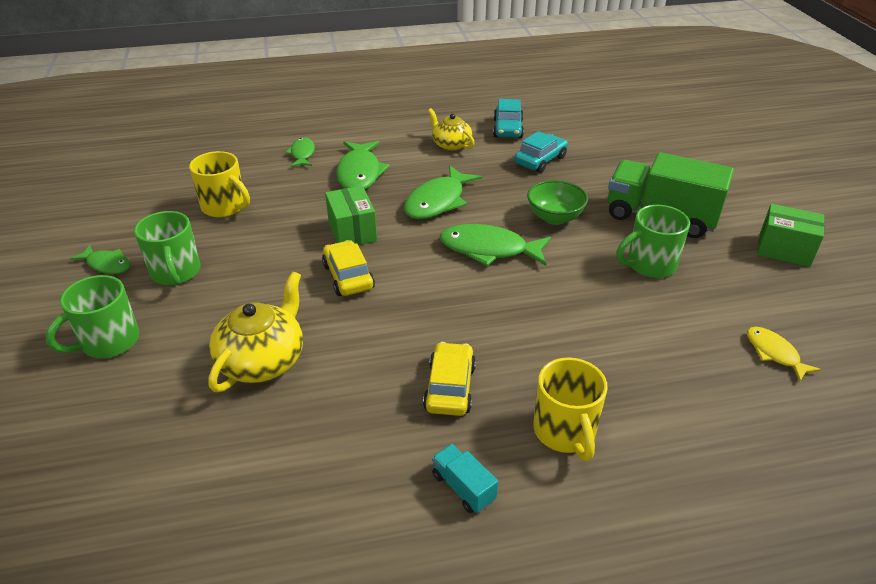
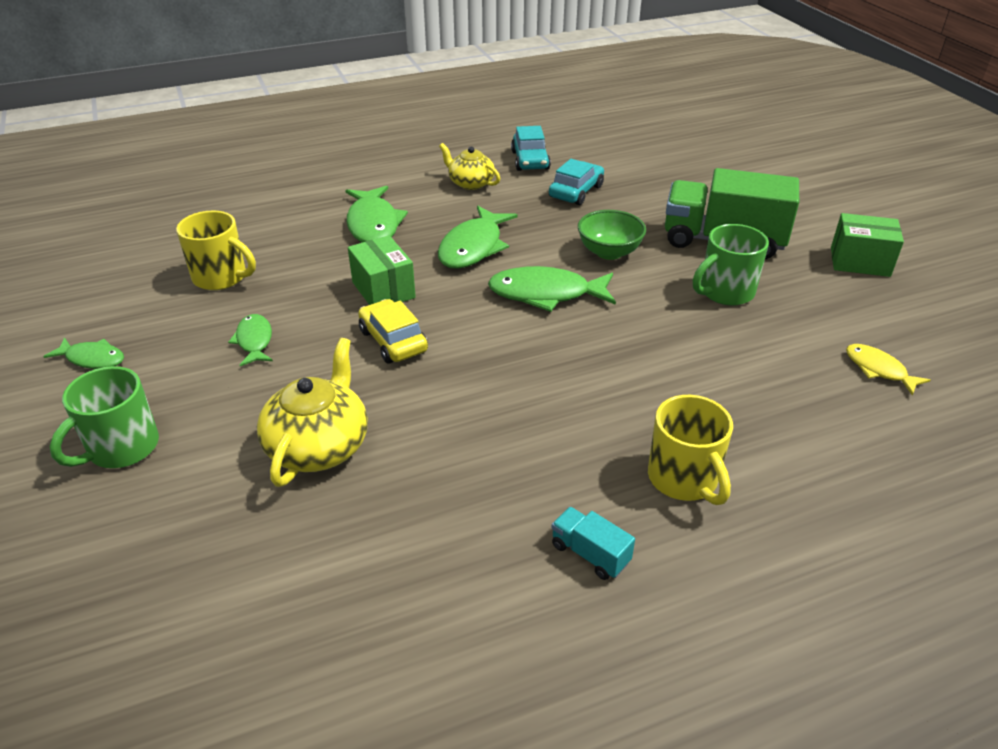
camera: 10 degrees left, 0 degrees up
green mug [134,211,201,285] -> none
green fish [285,138,315,167] -> green fish moved to [228,314,273,366]
yellow car [423,342,476,416] -> none

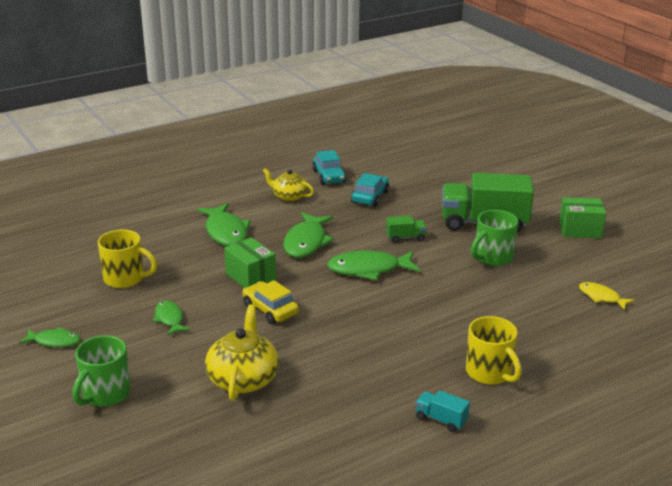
camera: 10 degrees left, 10 degrees down
green bowl [578,210,646,260] -> green truck [386,216,427,243]

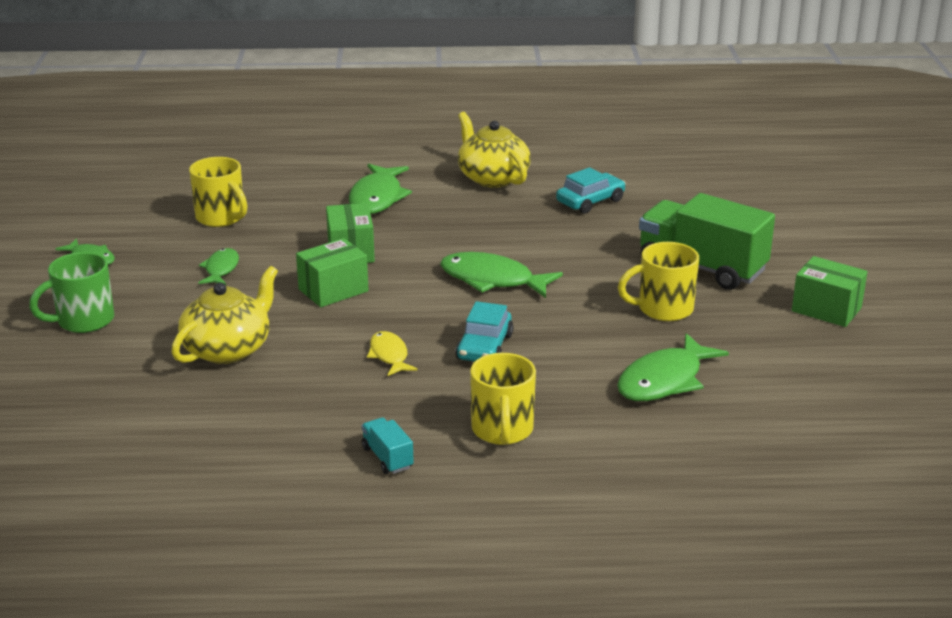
camera: 30 degrees right, 0 degrees up
yellow car [242,280,299,324] -> green box [296,238,369,307]
yellow teapot [263,168,314,202] -> yellow teapot [458,112,531,187], size x1.53
green fish [283,212,334,258] -> green fish moved to [617,333,729,401]
turquoise car [312,150,347,185] -> turquoise car moved to [455,301,514,362]
green truck [386,216,427,243] -> none
green mug [471,210,518,266] -> yellow mug [618,242,699,321]
yellow fish [579,282,635,310] -> yellow fish moved to [367,331,417,376]

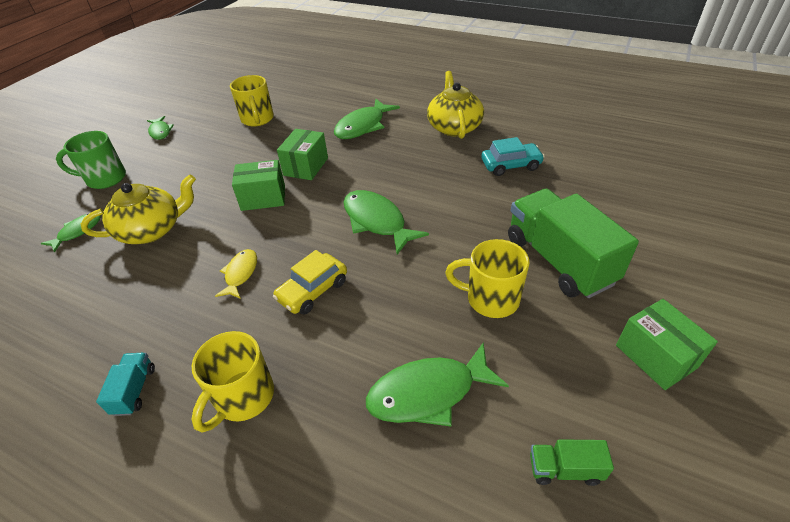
camera: 30 degrees right, 15 degrees up
green fish [198,248,239,285] -> green fish moved to [41,214,101,253]
turquoise car [455,301,514,362] -> yellow car [273,250,347,315]
none -> green truck [530,439,614,486]

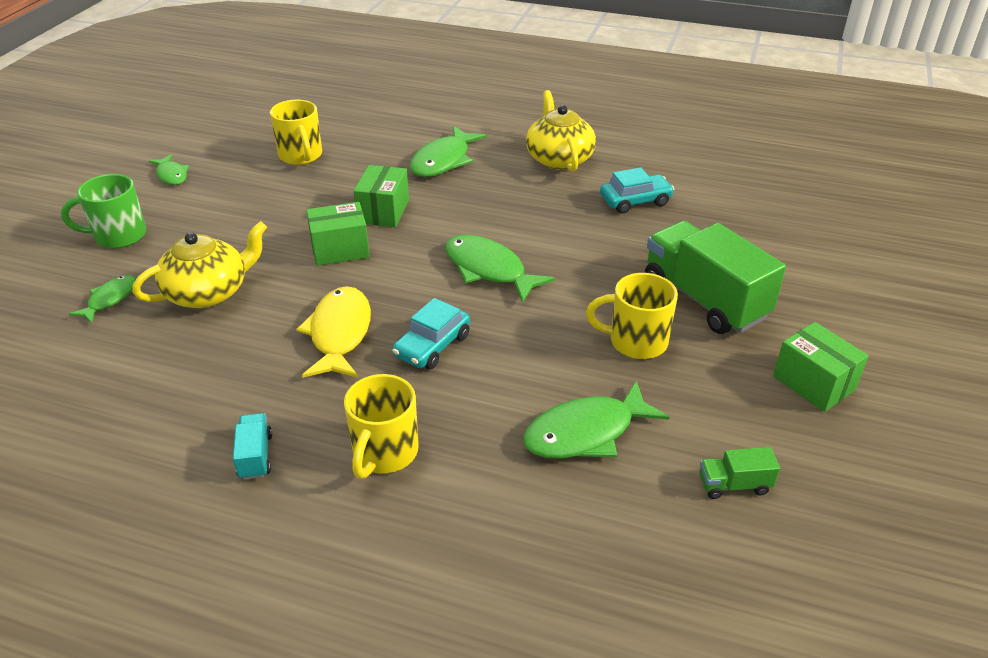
camera: 10 degrees left, 5 degrees down
yellow fish [215,249,257,299] -> yellow fish [296,286,371,378], size x1.73
yellow car [273,250,347,315] -> turquoise car [392,298,470,369]

